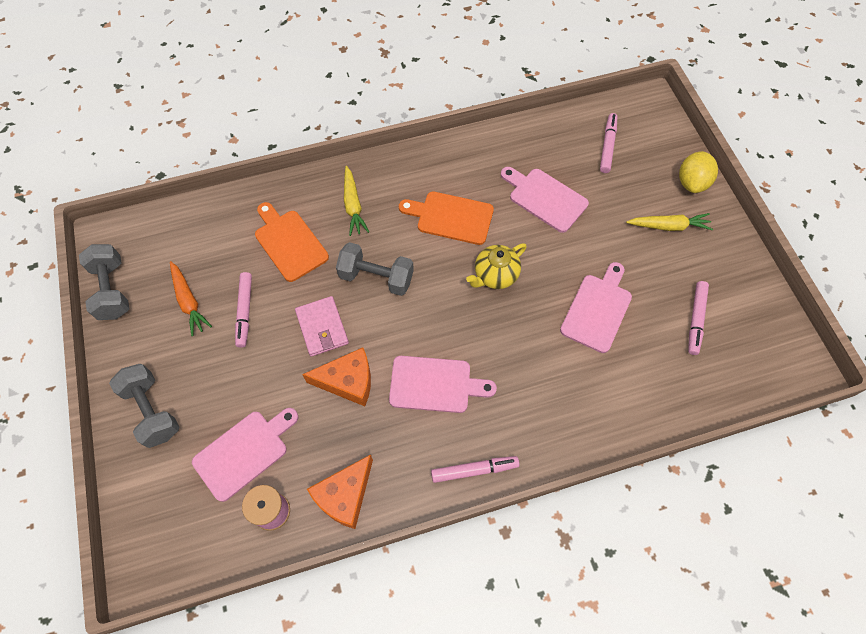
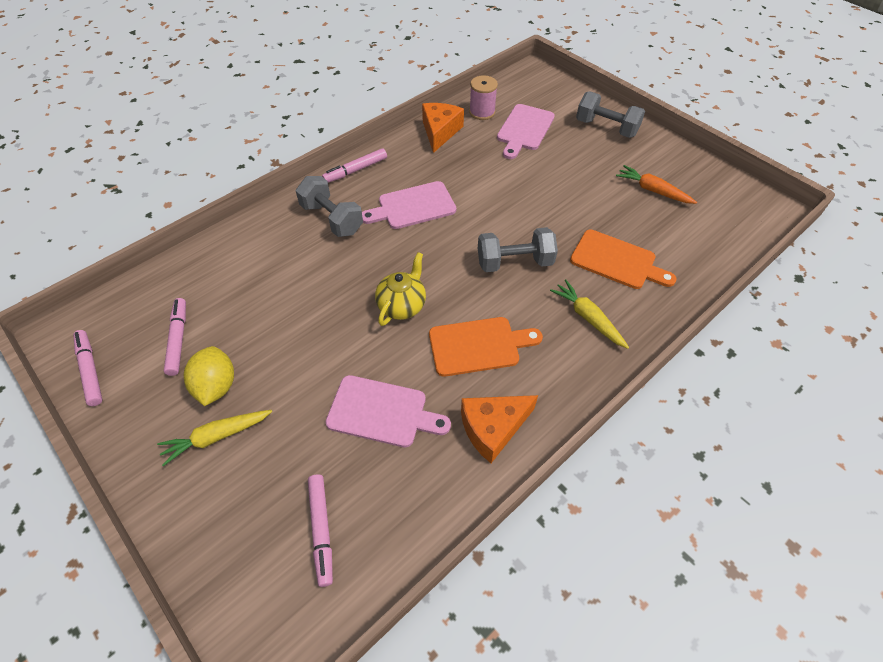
camera: 155 degrees right, 10 degrees down
grey dumbbell [79,244,130,320] -> grey dumbbell moved to [296,176,363,237]
pink marker [235,272,252,348] -> pink marker moved to [73,330,103,406]
pink wallet [295,296,349,357] -> none
orange cheese [302,347,371,406] -> orange cheese moved to [461,395,538,463]
pink cutting board [560,262,632,353] -> none
yellow lemon [679,151,718,193] -> yellow lemon moved to [184,346,234,406]

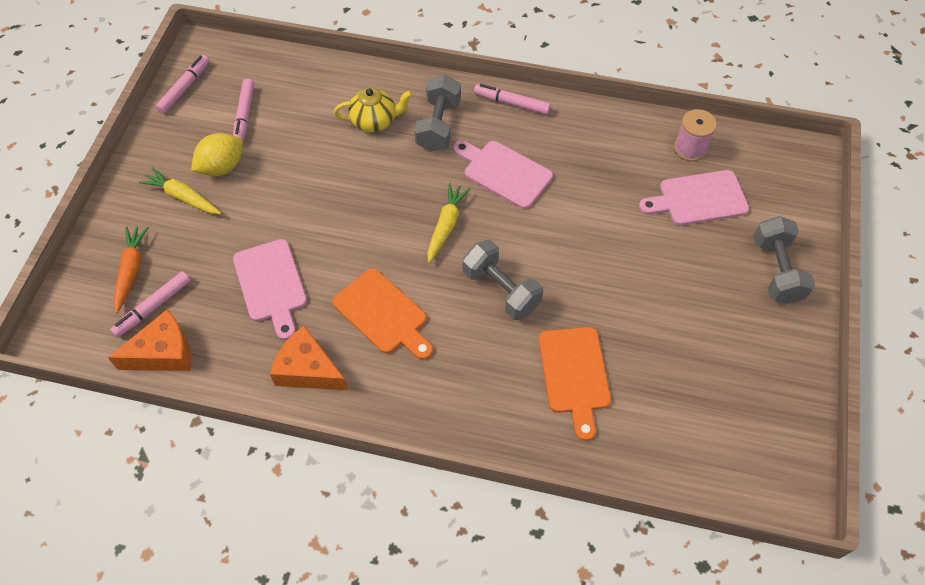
camera: 55 degrees right, 5 degrees up
pink marker [164,298,186,376] -> pink marker turned 135 degrees clockwise [233,79,254,142]
yellow teapot [375,252,426,326] -> yellow teapot moved to [334,88,413,132]
orange cheese [422,103,464,153] -> orange cheese moved to [108,309,191,371]
yellow carrot [550,279,629,349] -> yellow carrot moved to [427,183,470,263]
orange carrot [616,165,697,204] -> orange carrot moved to [114,226,149,313]

